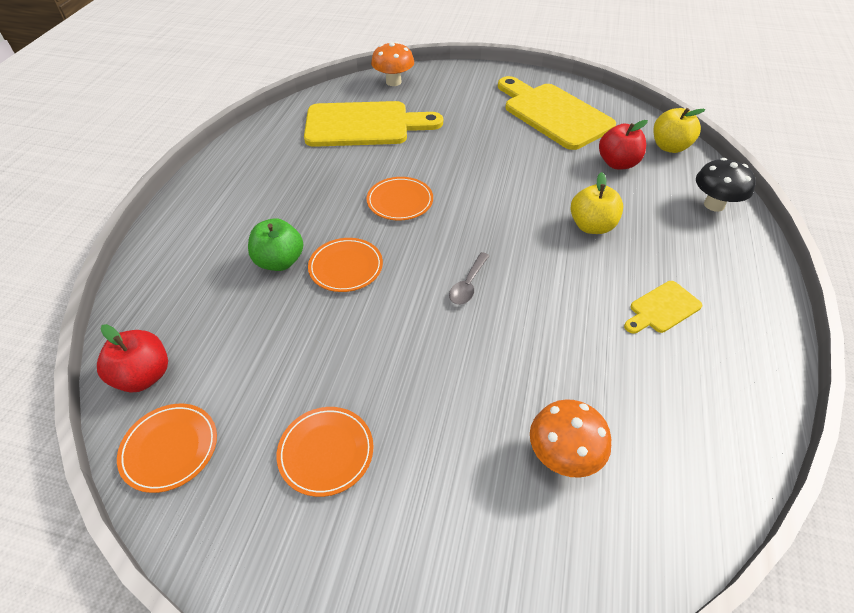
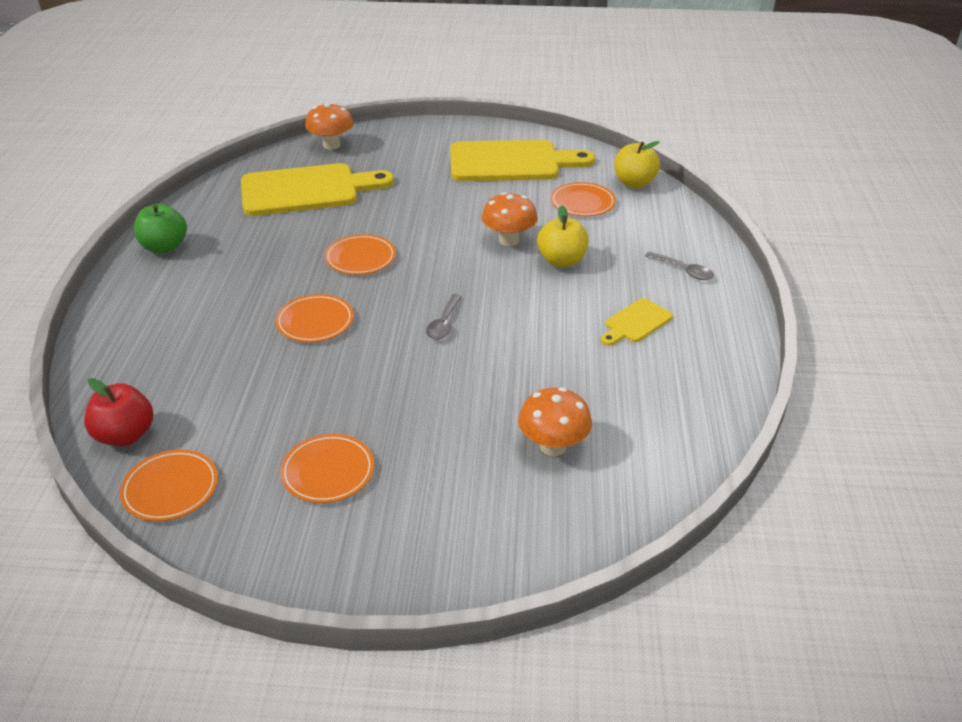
camera: 10 degrees left, 10 degrees down
green apple [248,218,303,271] -> green apple moved to [134,204,187,253]
yellow cutting board [498,76,616,150] -> yellow cutting board turned 135 degrees clockwise [450,140,595,181]
red apple [599,120,648,169] -> orange plate [551,182,616,216]
black mushroom [696,158,756,212] -> none
none -> orange mushroom [482,192,538,246]
none -> grey spoon [645,251,714,280]

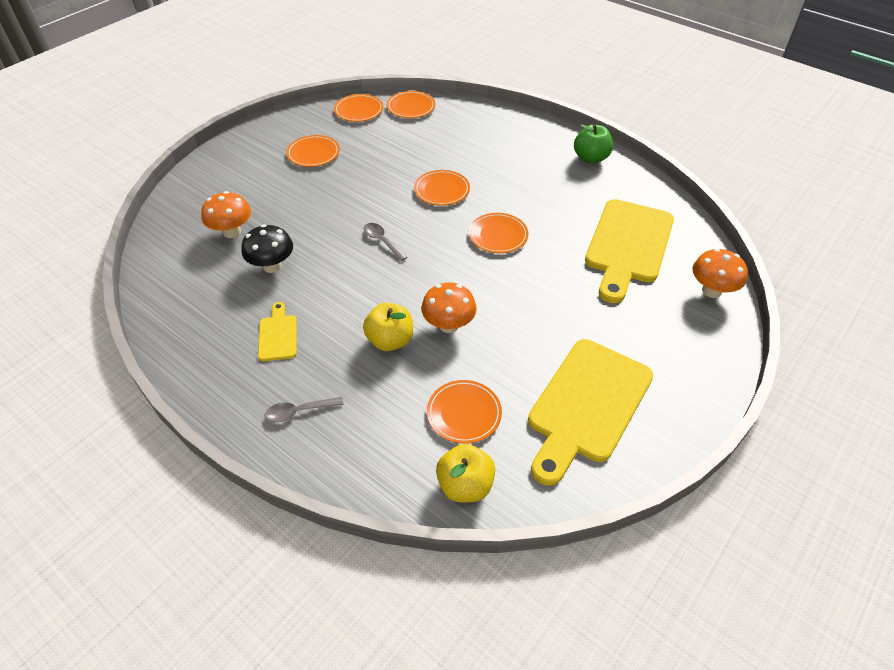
camera: 125 degrees right, 10 degrees up
red apple [84,378,153,446] -> orange plate [387,91,435,118]
none -> black mushroom [241,225,293,273]

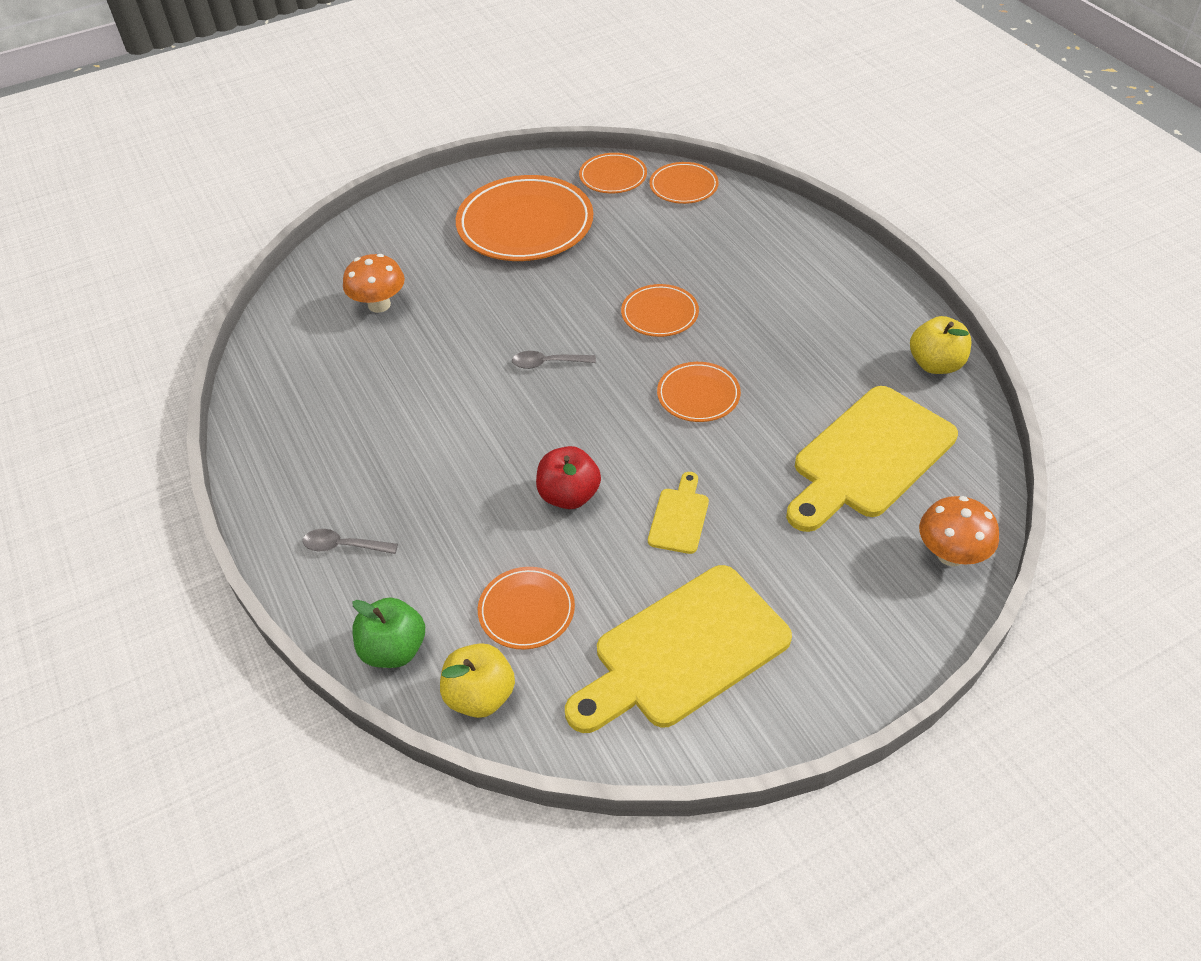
camera: 25 degrees right, 0 degrees up
black mushroom [241,225,293,273] -> none
yellow cutting board [258,302,297,361] -> yellow cutting board moved to [648,472,709,554]
orange plate [286,135,340,167] -> orange plate [456,175,593,261], size x1.94
yellow apple [363,303,413,351] -> yellow apple moved to [910,316,971,374]
grey spoon [364,223,407,261] -> grey spoon turned 75 degrees counterclockwise [512,351,596,369]
orange mushroom [421,282,477,333] -> red apple [536,446,601,509]
green apple [574,124,613,164] -> green apple moved to [352,597,425,668]

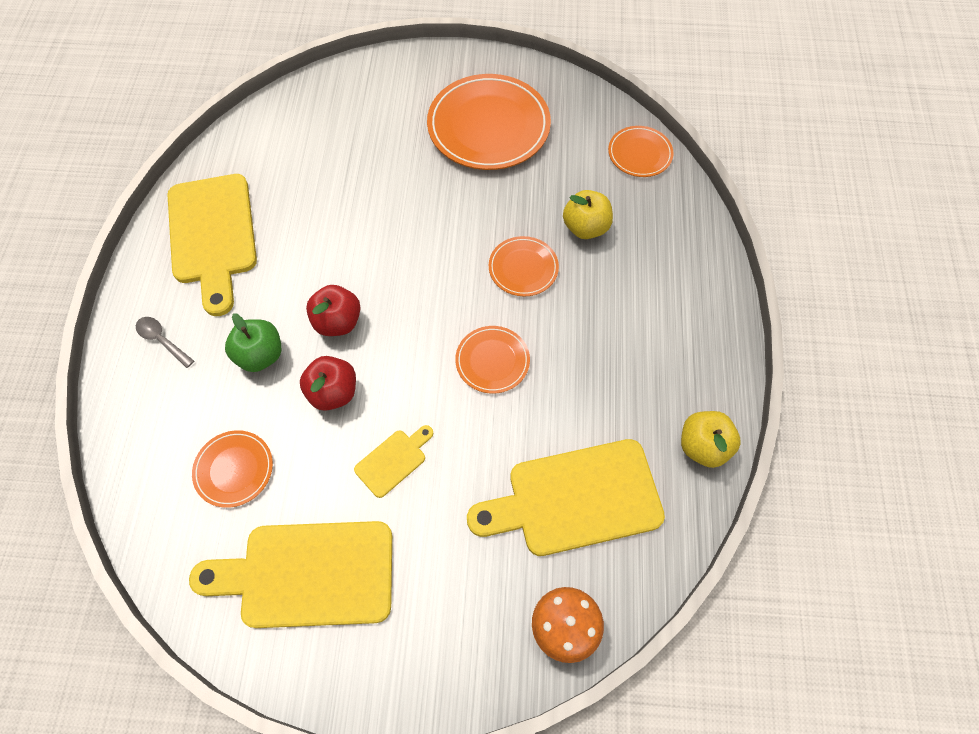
camera: 30 degrees right, 15 degrees up
orange mushroom [343,254,405,313] -> none
green apple [352,597,425,668] -> green apple moved to [225,313,282,372]
yellow apple [440,643,515,718] -> yellow apple moved to [563,190,613,239]
grey spoon [512,351,596,369] -> none
orange plate [579,153,647,193] -> none
none -> yellow cutting board [167,174,257,316]
none -> red apple [306,285,361,336]

